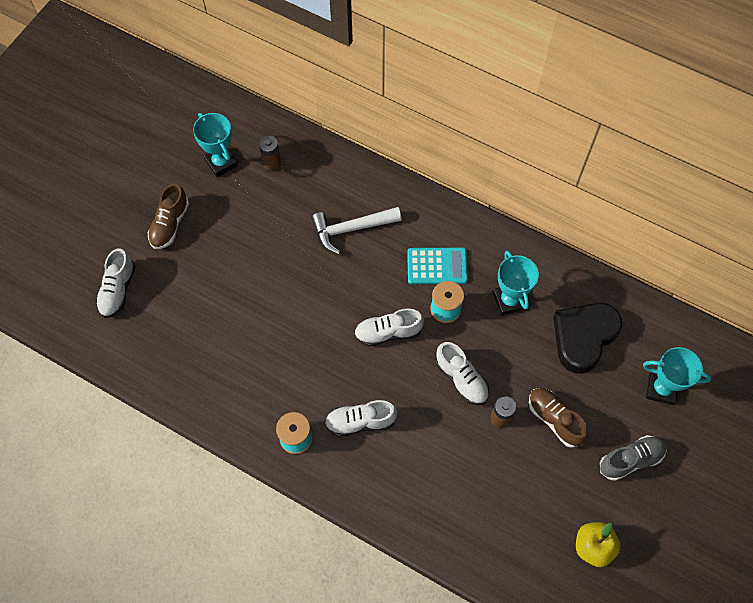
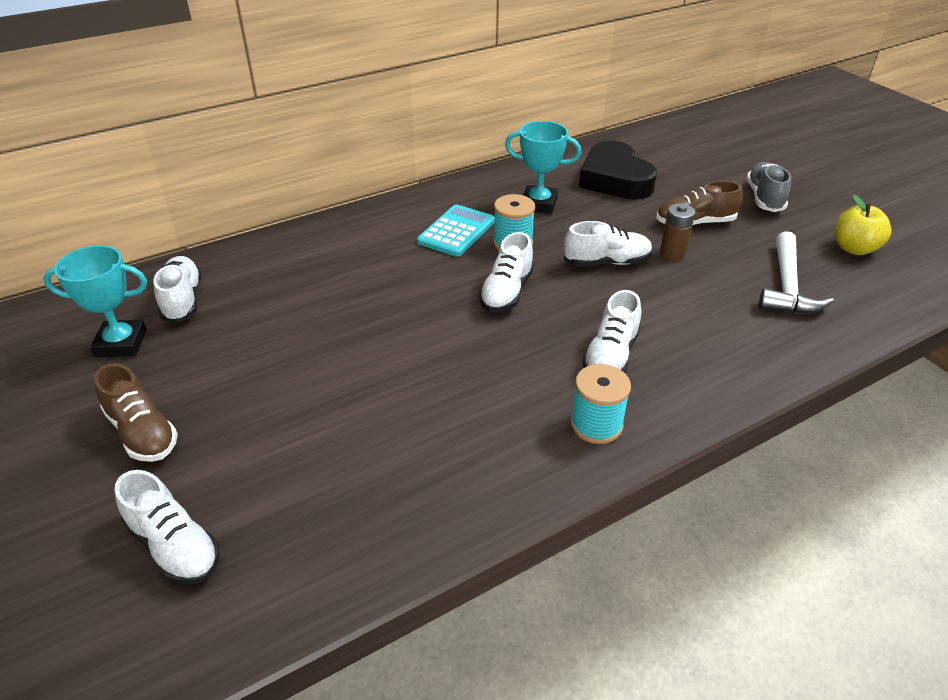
camera: 60 degrees left, 25 degrees down
brown battery [259,135,281,171] -> white shoe [153,256,202,323]
white hammer [311,207,402,254] -> white hammer moved to [759,231,834,314]
turquoise trophy [643,347,711,405] -> none

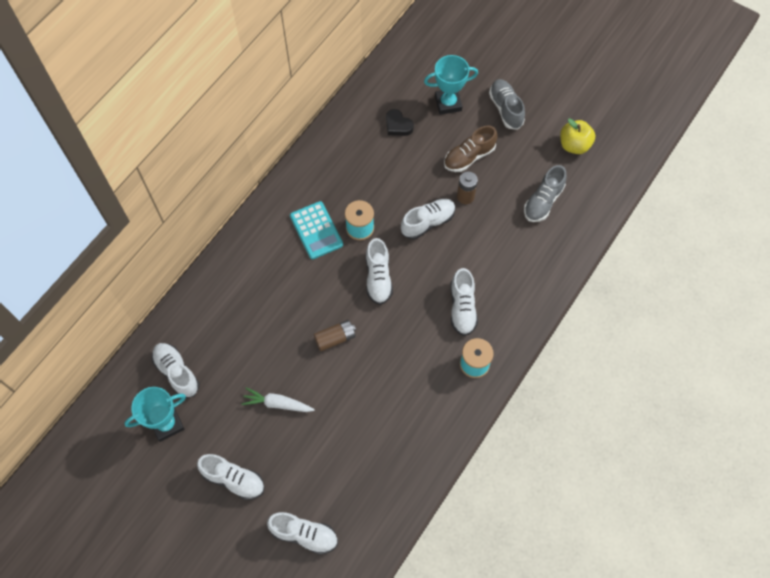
camera: 25 degrees left, 25 degrees up
brown shoe [94,363,178,462] -> white shoe [197,454,265,500]
turquoise calculator [417,204,495,257] -> turquoise calculator turned 150 degrees clockwise [290,201,343,259]
turquoise trophy [505,121,581,214] -> turquoise trophy moved to [424,55,478,115]
black heart [579,140,657,200] -> black heart [386,109,414,136], size x0.48
white hammer [759,231,834,314] -> grey shoe [524,165,567,222]
none -> white carrot [241,387,315,412]
none -> brown battery [314,320,356,351]

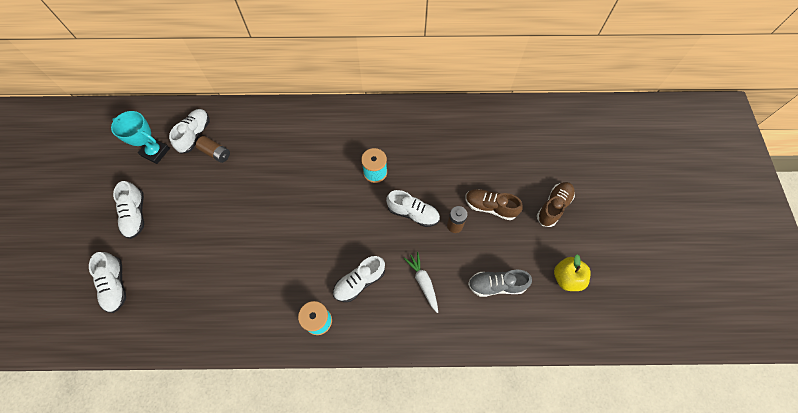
camera: 55 degrees right, 0 degrees up
white carrot [241,387,315,412] -> white carrot moved to [404,252,438,313]
turquoise calculator [290,201,343,259] -> none
brown battery [314,320,356,351] -> brown battery moved to [196,136,230,163]
white shoe [366,238,393,305] -> none
black heart [386,109,414,136] -> none
turquoise trophy [424,55,478,115] -> none
grey shoe [489,79,525,130] -> brown shoe [537,182,575,227]

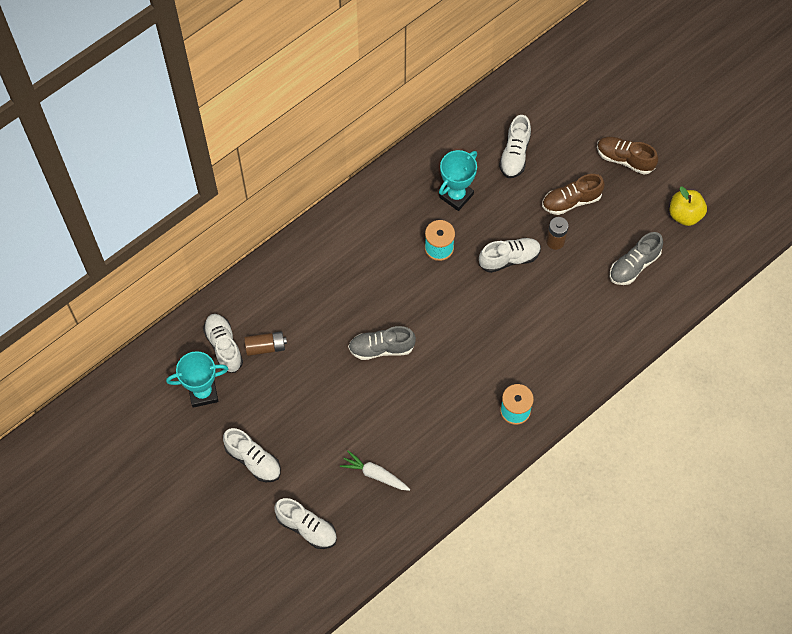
camera: 40 degrees left, 0 degrees up
white shoe [333,256,385,302] -> white shoe moved to [499,115,531,178]
white carrot [404,252,438,313] -> white carrot moved to [340,450,410,491]
brown shoe [537,182,575,227] -> brown shoe turned 60 degrees counterclockwise [597,137,658,174]
none -> grey shoe [348,326,416,360]
none -> turquoise trophy [439,150,477,211]

